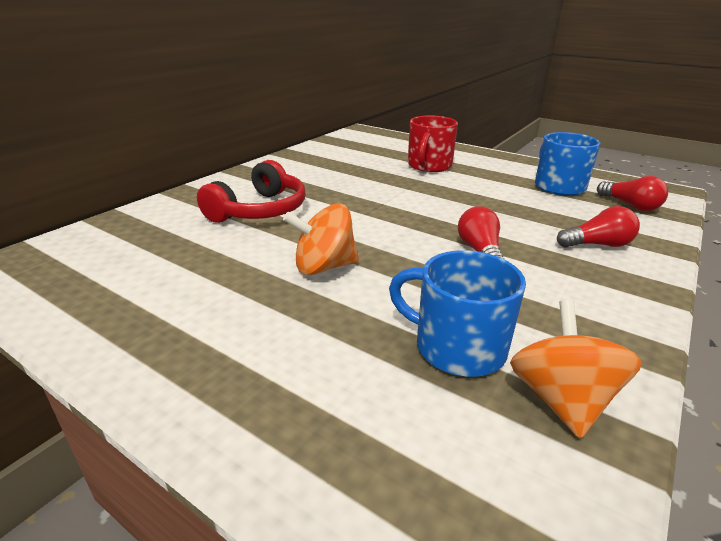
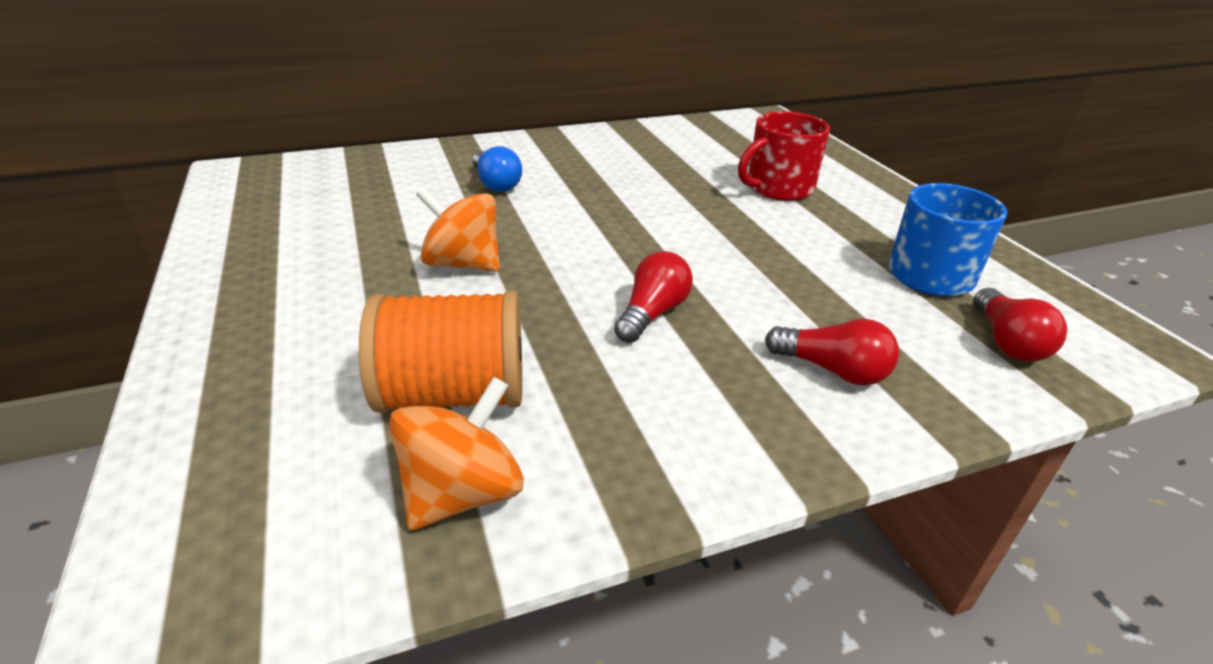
camera: 35 degrees right, 5 degrees up
red headphones [197,160,305,223] -> blue light bulb [473,146,522,192]
blue mug [389,250,526,377] -> orange spool [359,291,522,413]

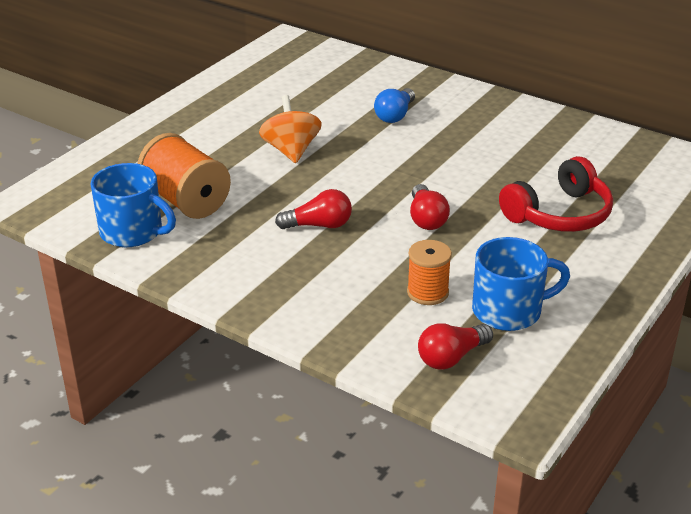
camera: 55 degrees right, 0 degrees up
orange spinning top [389,377,524,530] -> blue mug [91,163,176,247]
red mug [738,111,830,201] -> red headphones [499,156,613,232]
red light bulb [765,319,899,386] -> red light bulb moved to [410,184,450,230]
none -> orange spool [407,240,452,305]

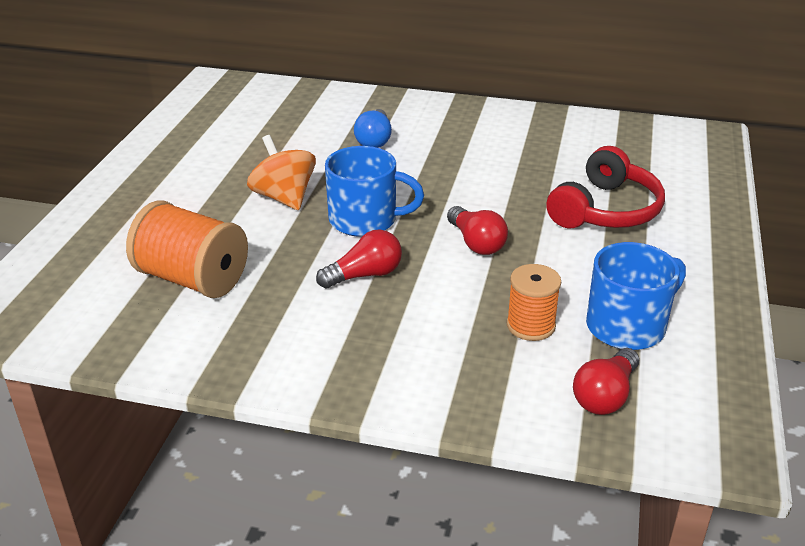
camera: 20 degrees left, 0 degrees up
blue mug [91,163,176,247] -> blue mug moved to [325,146,424,237]

